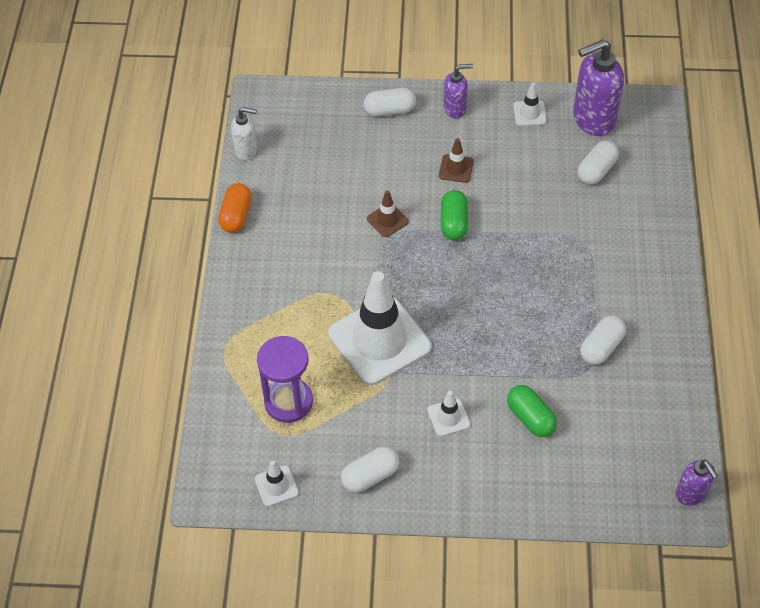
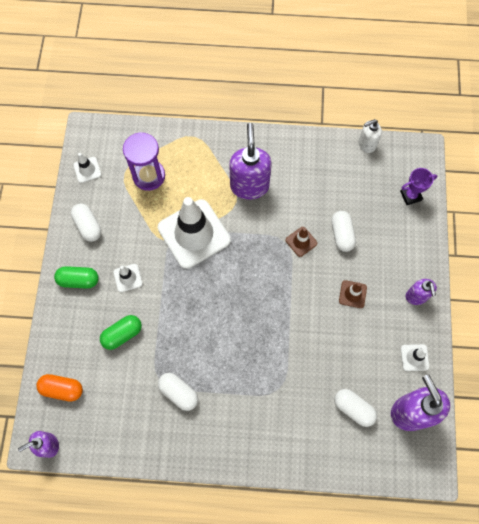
camera: 90 degrees right, 15 degrees up
orange capsule [218,183,252,233] -> orange capsule moved to [36,374,83,402]
white soap dispenser [231,107,258,160] -> white soap dispenser turned 60 degrees clockwise [359,119,382,153]
white capsule [364,88,416,117] -> white capsule moved to [331,211,356,252]
green capsule [441,190,468,240] -> green capsule moved to [54,266,99,289]
none -> purple soap dispenser [229,123,272,200]
none -> purple trophy [400,168,437,205]

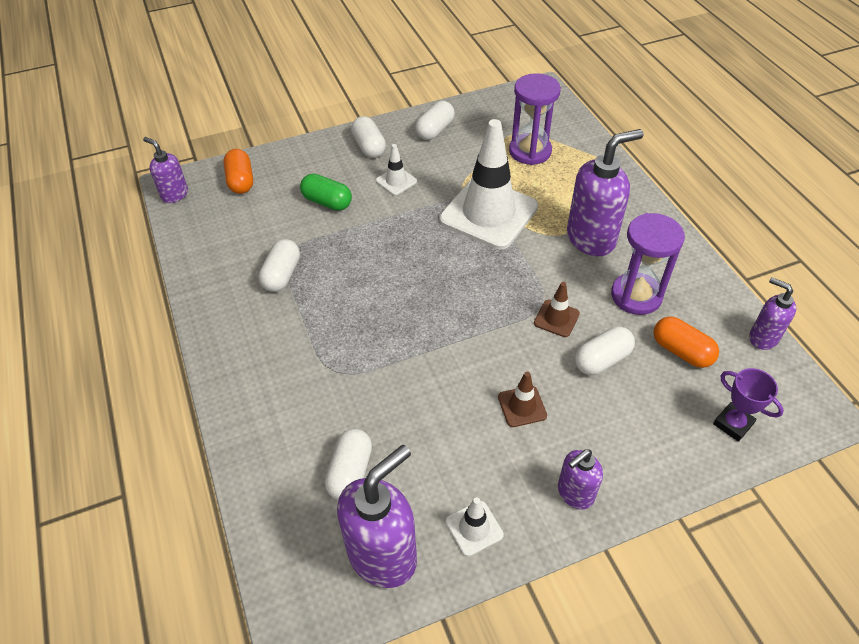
camera: 65 degrees right, 20 degrees down
green capsule [54,266,99,289] -> white capsule [351,116,386,158]
white traffic cone [74,153,101,183] -> none
white soap dispenser [359,119,382,153] -> purple soap dispenser [749,277,796,350]
none -> purple hourglass [611,213,685,315]
none -> orange capsule [653,317,719,368]

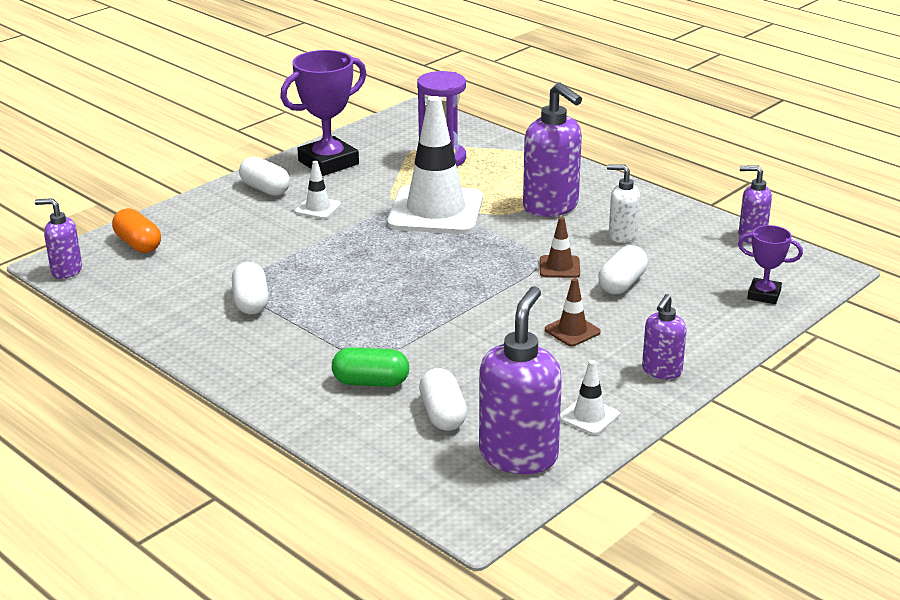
camera: 25 degrees left, 20 degrees down
green capsule [300,174,352,211] -> green capsule moved to [332,347,409,387]
white capsule [415,101,455,140] -> purple trophy [280,50,367,176]
purple soap dispenser [567,129,644,256] -> purple soap dispenser turned 105 degrees clockwise [523,82,582,217]
purple hourglass [611,213,685,315] -> white soap dispenser [607,164,640,243]
orange capsule [653,317,719,368] -> none

